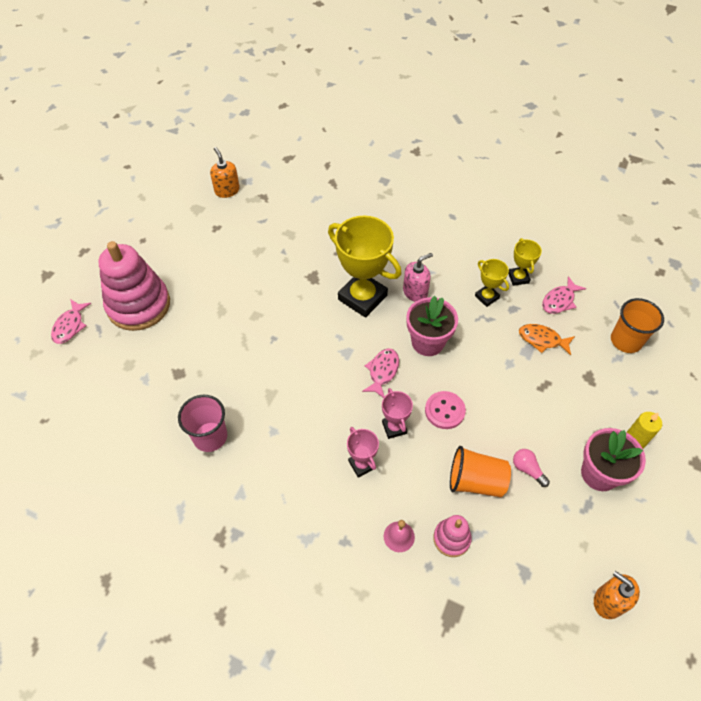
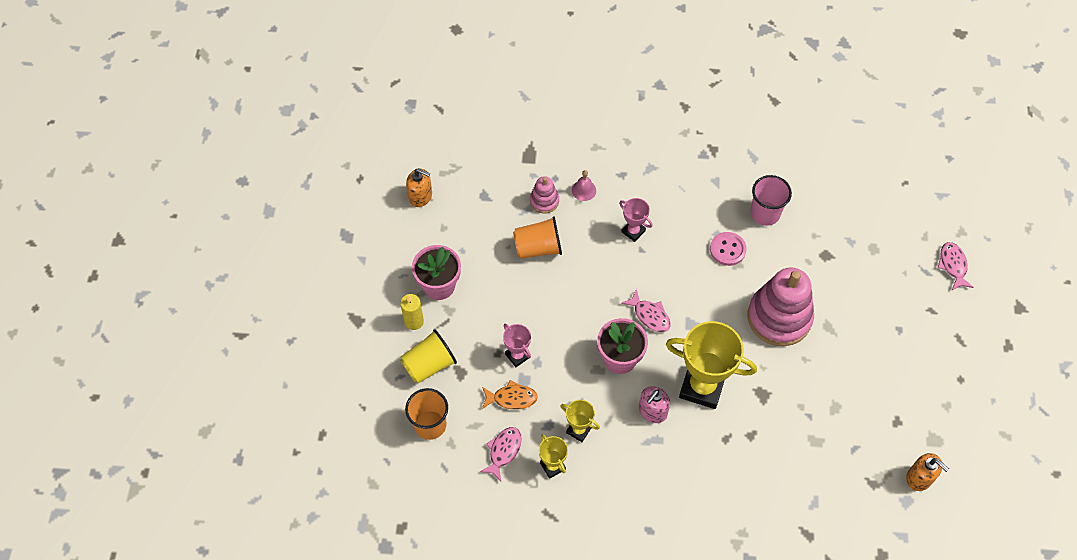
camera: 160 degrees right, 5 degrees up
pink stacking toy [99,241,170,331] -> pink stacking toy moved to [748,267,814,346]
pink fish [362,348,399,398] -> pink fish turned 45 degrees counterclockwise [621,289,671,332]
pink trophy [382,388,413,439] -> pink trophy moved to [503,324,531,367]
pink button [425,391,466,429] -> pink button moved to [710,232,747,266]
pink light bulb [513,449,550,487] -> none
none -> yellow cup [400,329,457,384]

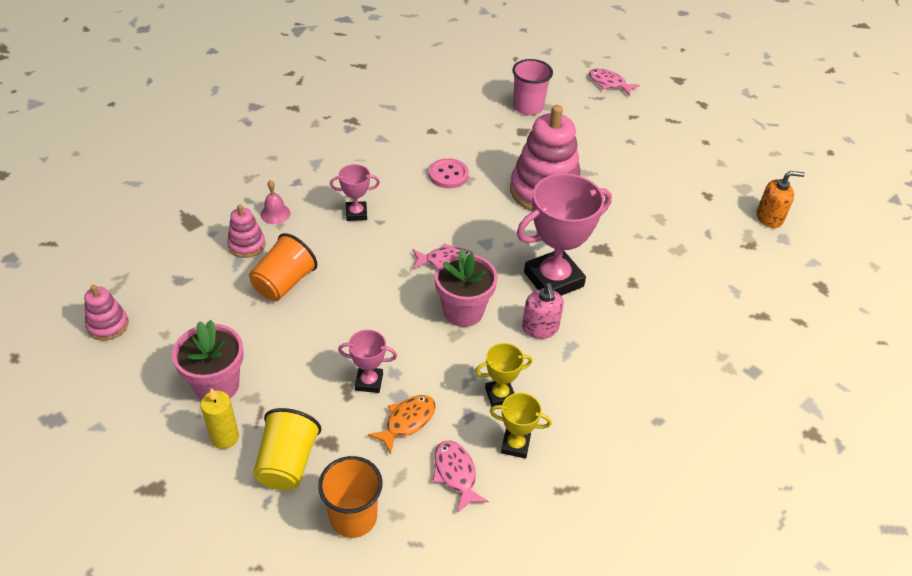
camera: 50 degrees left, 15 degrees down
orange soap dispenser [406,168,432,207] -> pink stacking toy [84,285,129,341]
yellow trophy [666,321,757,409] -> pink trophy [517,174,612,296]
pink cup [750,175,792,226] -> pink cup moved to [512,59,553,115]

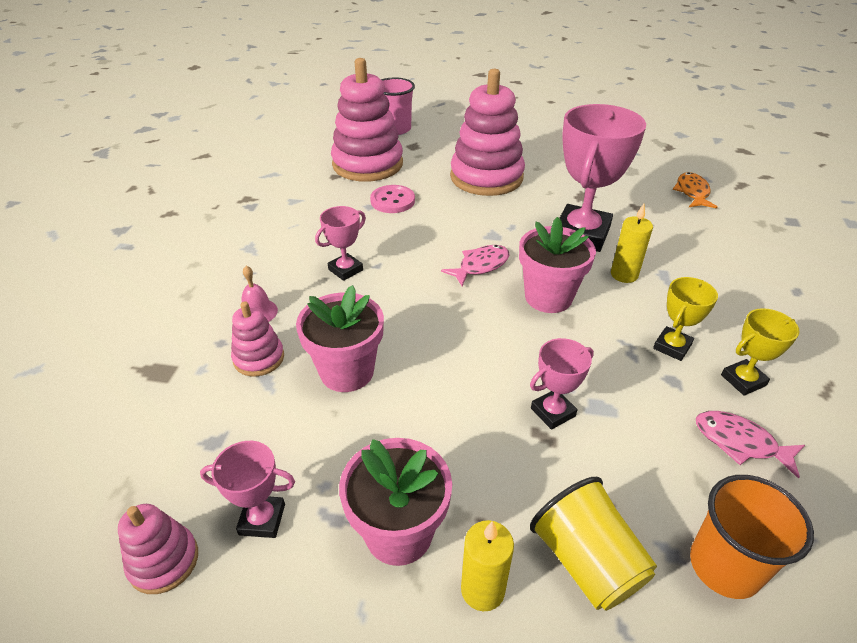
camera: 35 degrees left, 5 degrees down
orange cup [249,233,317,301] -> pink flower pot [296,285,384,392]
orange fish [368,395,436,455] -> orange fish moved to [673,172,718,209]
pink soap dispenser [522,283,564,339] -> yellow candle [611,204,653,283]
pink fish [589,69,640,96] -> none
orange soap dispenser [757,171,805,228] -> none
none -> pink trophy [200,441,295,538]
none -> pink stacking toy [331,58,403,182]

